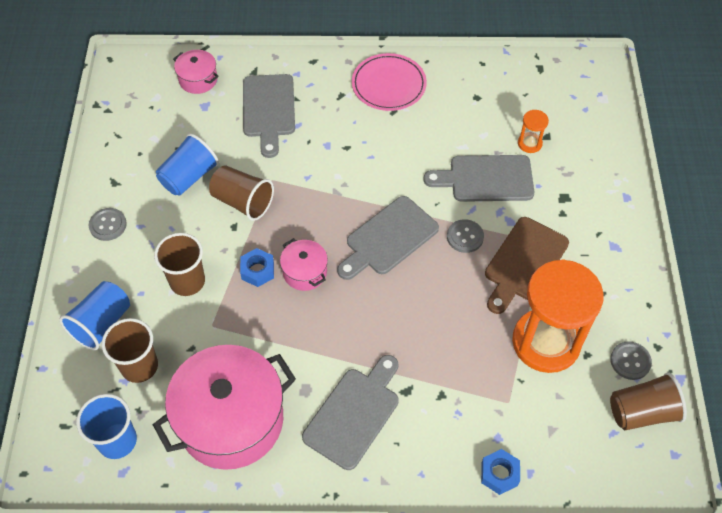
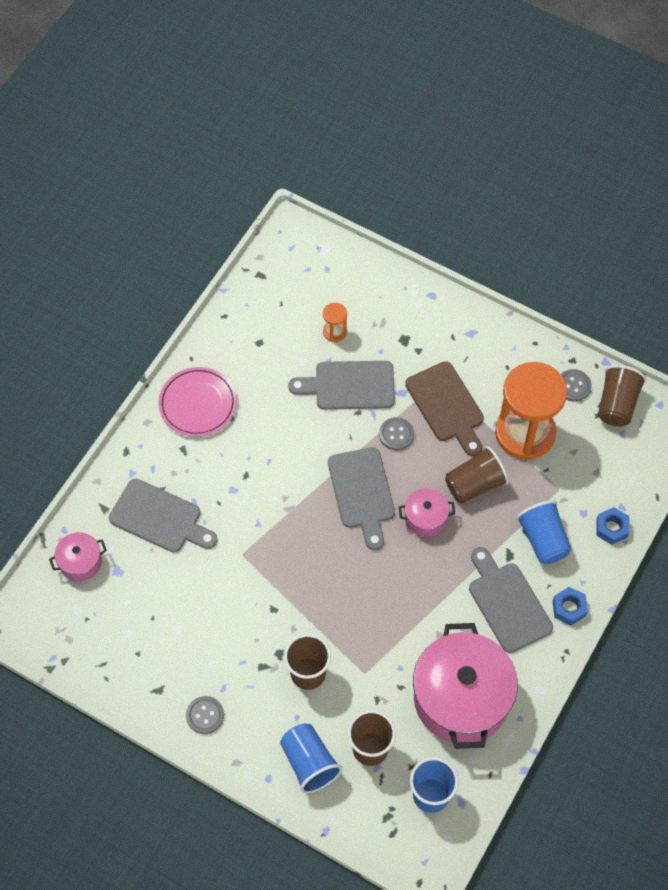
camera: 60 degrees left, 5 degrees up
blue cup [156,133,219,196] -> blue cup moved to [516,500,572,564]
brown cup [209,166,274,221] -> brown cup moved to [445,446,509,503]
blue nut [240,248,274,287] -> blue nut moved to [553,587,588,626]
pink pot [280,238,328,291] -> pink pot moved to [399,488,455,536]
grey cutting board [423,155,534,202] -> grey cutting board turned 60 degrees clockwise [288,361,395,410]

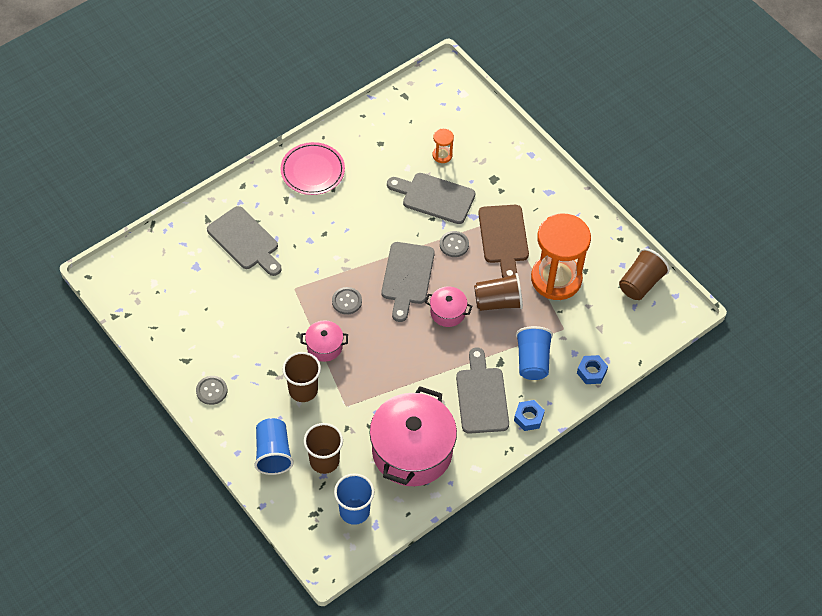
camera: 20 degrees right, 5 degrees down
pink pot [49,532,107,581] -> pink pot moved to [301,320,348,362]
grey button [561,369,592,402] -> grey button moved to [332,287,362,315]

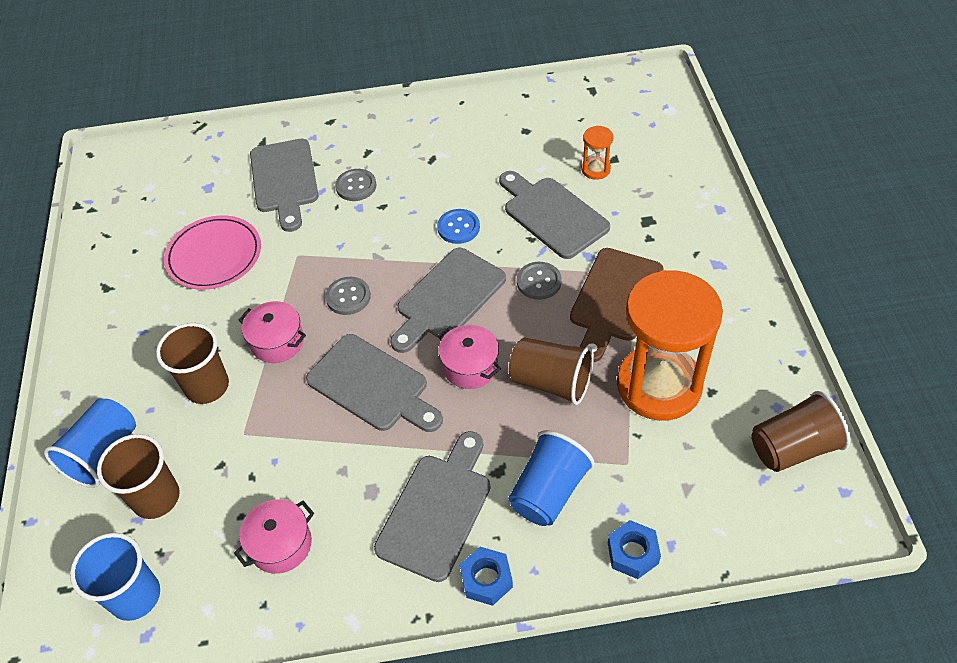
camera: 35 degrees right, 5 degrees down
grey button [196,376,227,405] -> grey button moved to [335,169,377,201]
pink plate [280,142,345,195] -> pink plate moved to [164,215,261,290]
pink pot [369,386,457,486] -> pink pot [234,499,314,574], size x0.46
none -> grey cutting board [306,334,443,432]
none -> blue button [437,209,480,244]

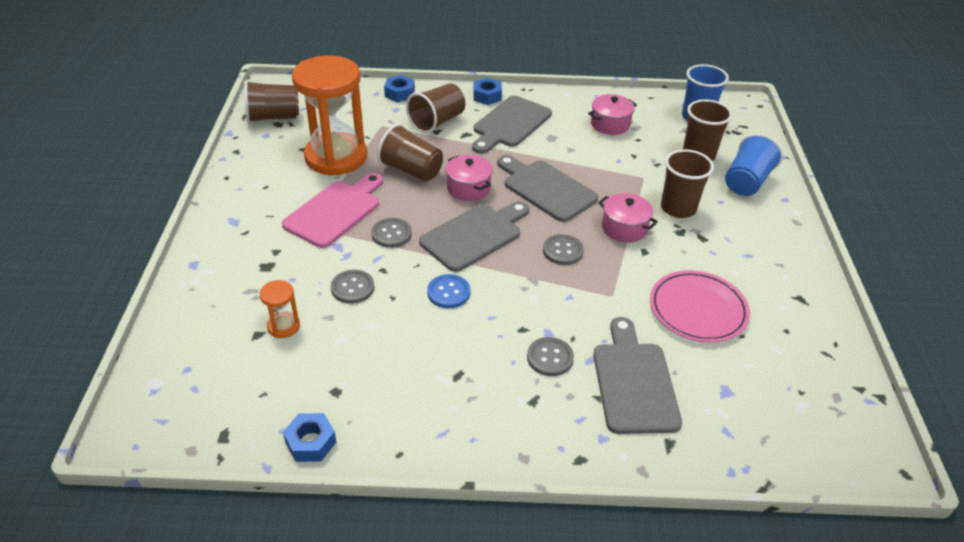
camera: 175 degrees left, 10 degrees down
grey cutting board [499,171,610,259] -> grey button [331,270,375,304]
blue cup [508,430,595,526] -> brown cup [406,83,466,134]
brown cutting board [570,248,663,362] -> pink cutting board [282,173,383,248]
none -> blue nut [283,413,336,462]

